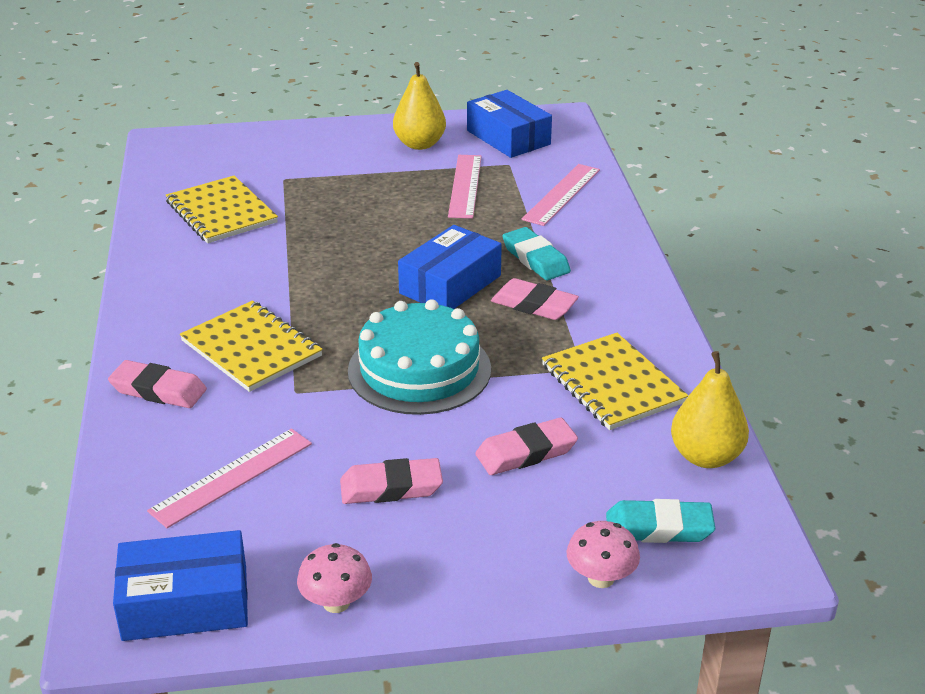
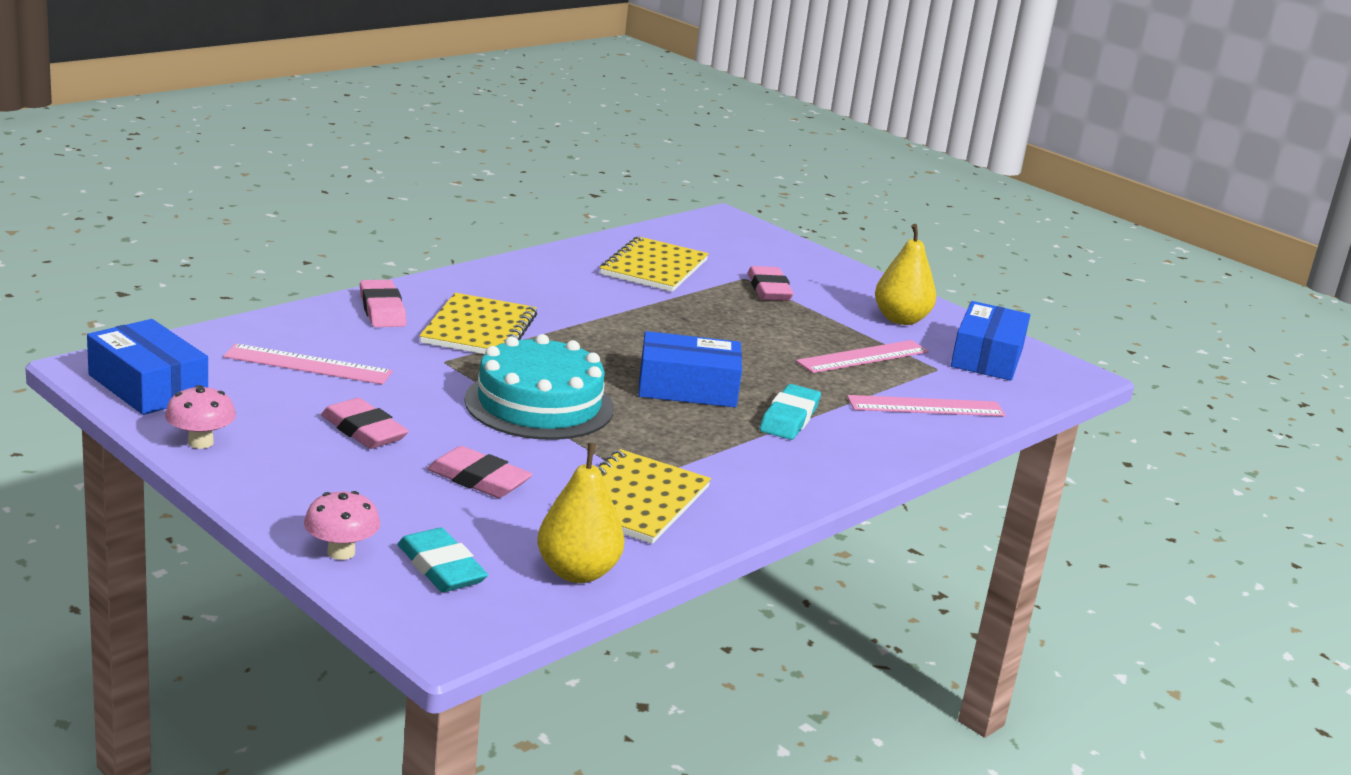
camera: 50 degrees right, 10 degrees down
pink eraser [491,278,579,320] -> pink eraser moved to [748,266,793,301]

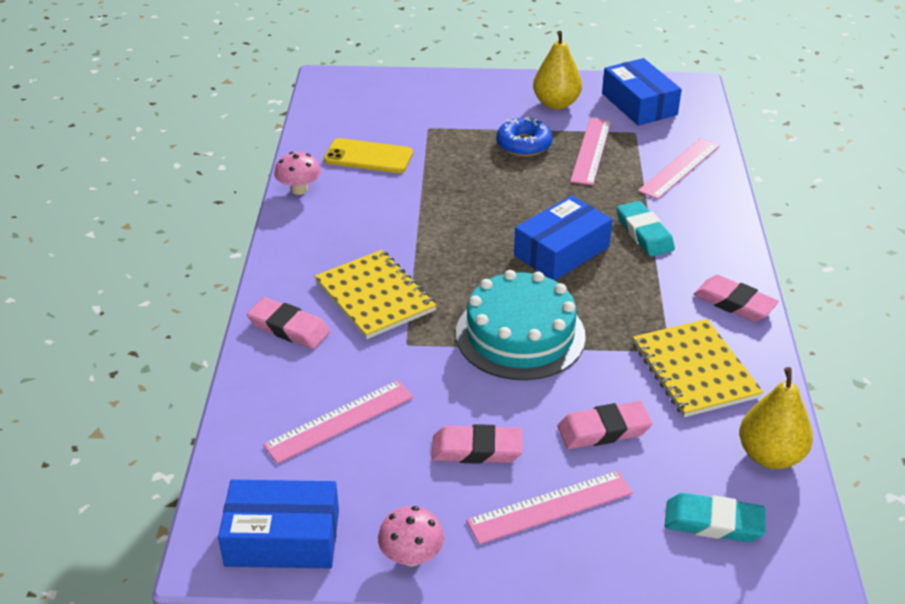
camera: 40 degrees left, 15 degrees up
pink mushroom [304,491,380,560] -> pink mushroom moved to [274,152,321,195]
yellow notebook [600,236,709,292] -> yellow phone [324,138,413,173]
pink eraser [748,266,793,301] -> pink eraser moved to [693,275,779,322]
none -> pink ruler [466,471,633,544]
none -> blue donut [496,117,553,157]

